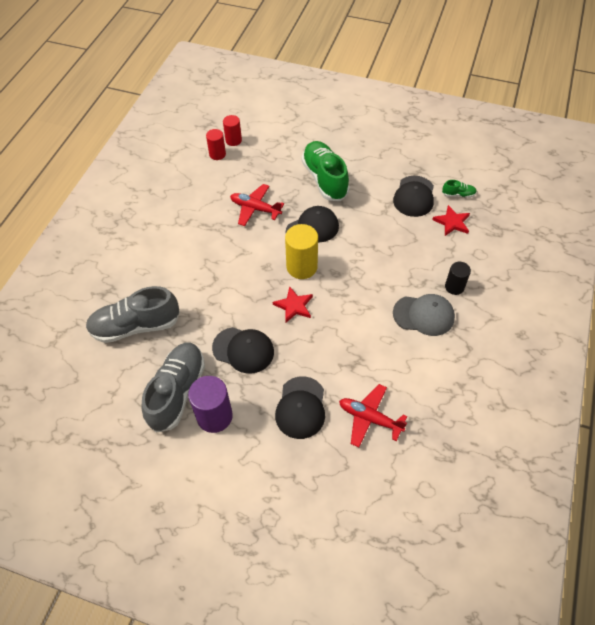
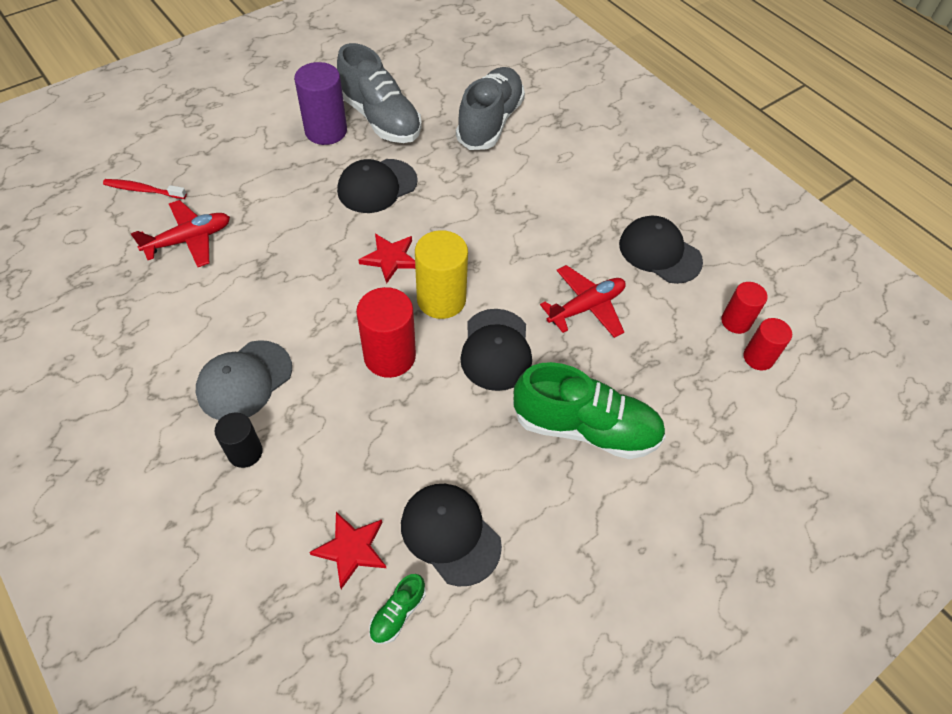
camera: 120 degrees right, 0 degrees up
black cap [275,376,325,439] -> black cap moved to [619,216,703,284]
none -> red toothbrush [103,179,187,199]
none -> red cylinder [356,287,416,378]

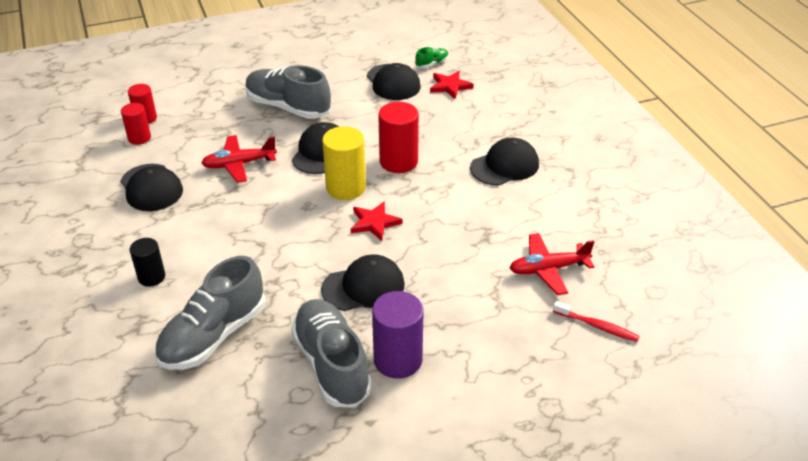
camera: 160 degrees left, 15 degrees down
grey cap [196,340,292,420] -> black cap [470,138,539,186]
black cylinder [214,413,263,468] -> black cylinder moved to [130,238,165,286]
green shoe [513,362,666,459] -> grey shoe [246,65,331,119]

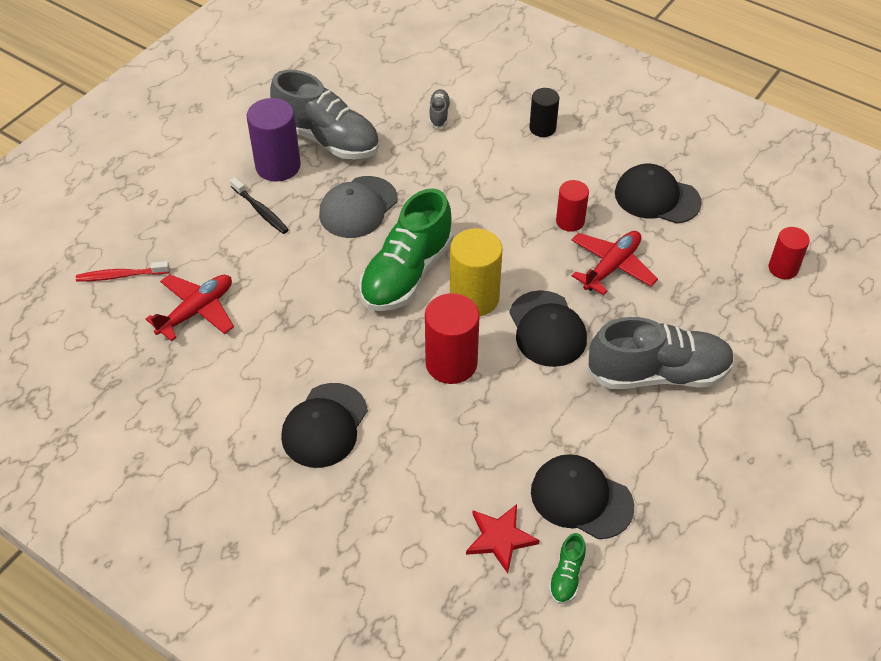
camera: 145 degrees right, 10 degrees up
red cylinder [121,103,151,145] -> red cylinder moved to [556,180,589,232]
grey shoe [155,256,265,370] -> grey shoe [429,89,451,128], size x0.43
black cap [321,254,405,311] -> grey cap [319,176,398,238]
red star [351,201,403,241] -> green shoe [359,188,453,311]
none -> black toothbrush [230,177,289,234]

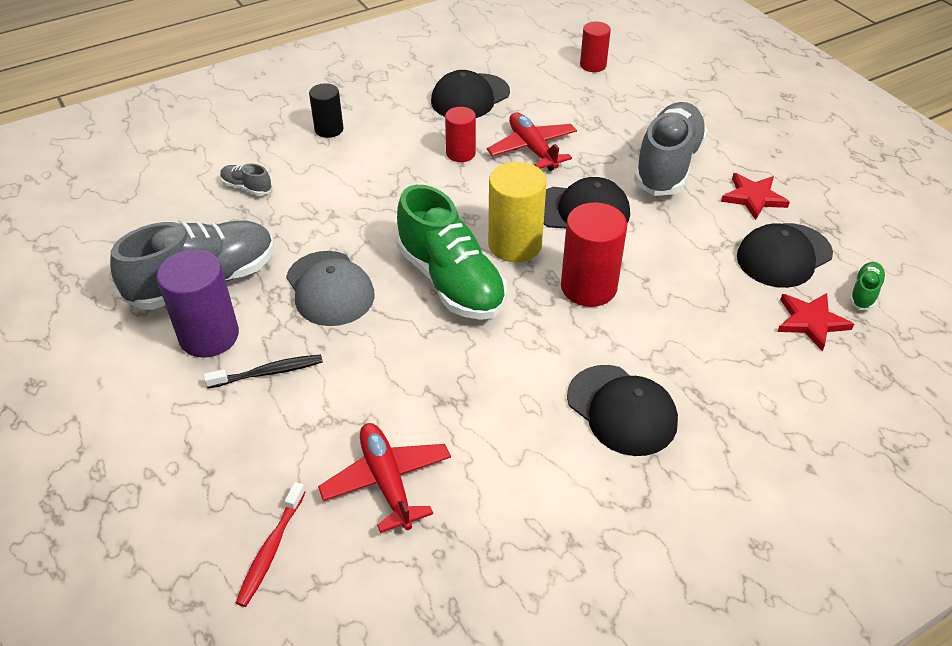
camera: 65 degrees left, 5 degrees down
green shoe [549,533,586,604] -> green shoe turned 105 degrees counterclockwise [849,262,886,310]
none -> red star [721,173,790,220]

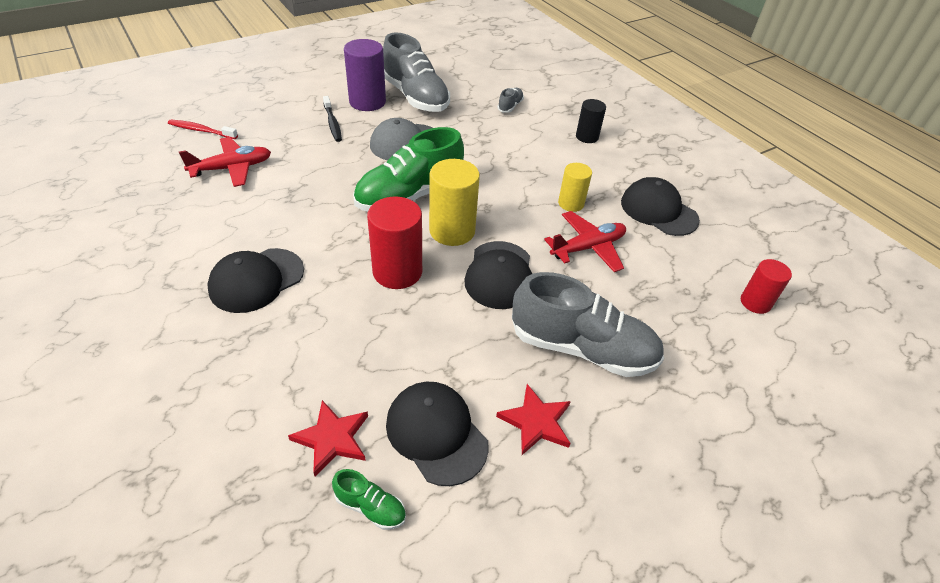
camera: 85 degrees right, 0 degrees up
red cylinder [445,107,476,162] -> yellow cylinder [558,163,592,212]

